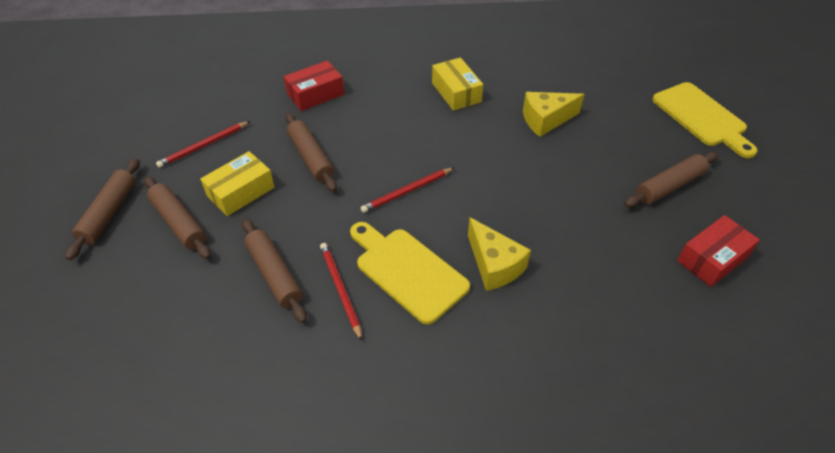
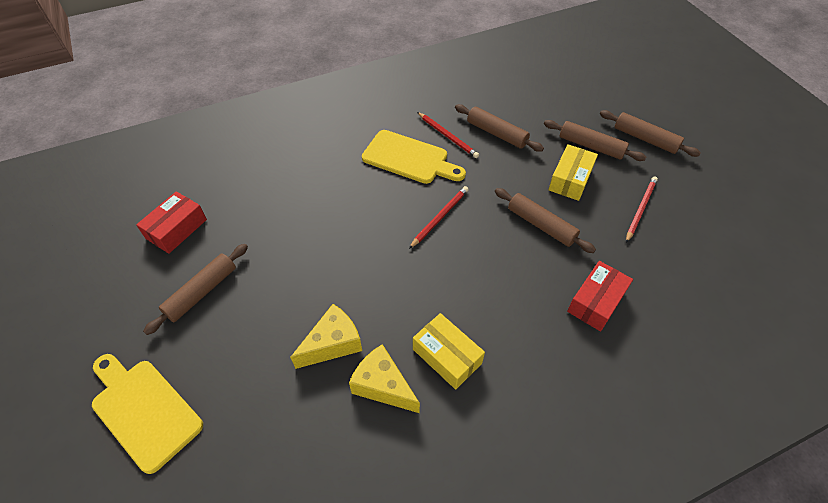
camera: 160 degrees right, 5 degrees up
brown rolling pin [65,158,140,260] -> brown rolling pin turned 45 degrees counterclockwise [600,110,701,157]
yellow cheese [468,218,531,291] -> yellow cheese moved to [349,344,420,413]

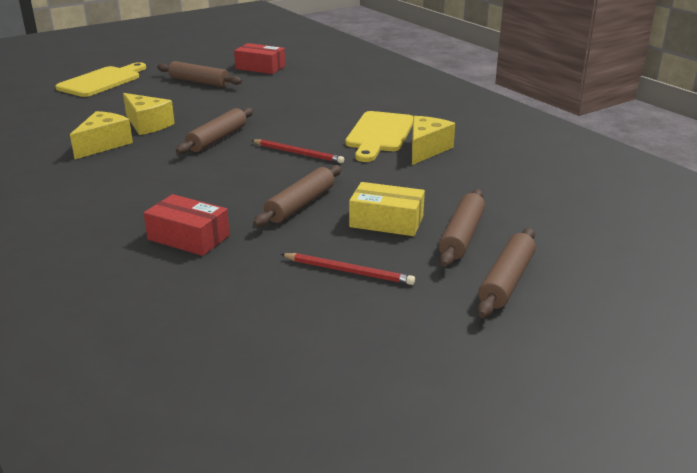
camera: 80 degrees right, 25 degrees down
yellow box [413,313,485,390] -> none
red pencil [417,112,479,158] -> yellow cheese [412,116,455,165]
brown rolling pin [455,104,544,152] -> brown rolling pin moved to [176,108,253,154]

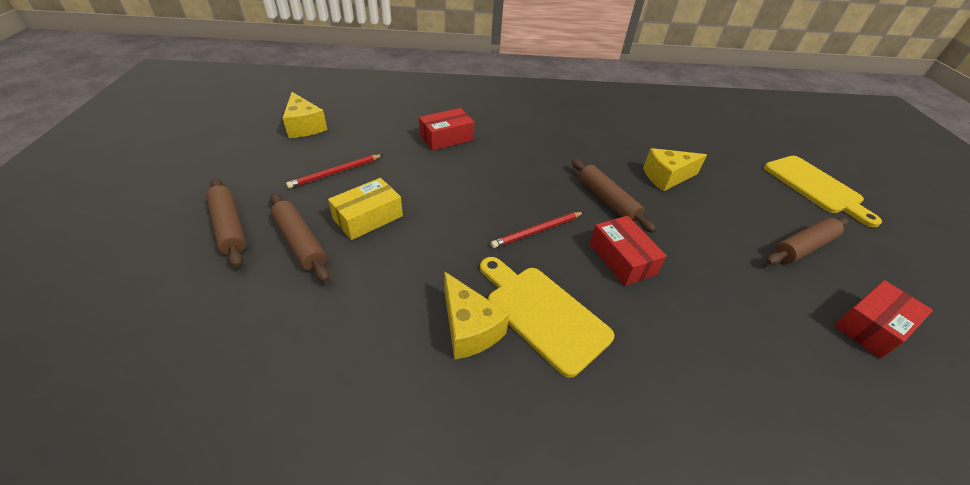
camera: 120 degrees right, 15 degrees up
yellow cheese [70,111,133,159] -> yellow cheese moved to [282,92,327,138]
brown rolling pin [253,165,342,227] -> none
none -> red box [589,216,667,286]

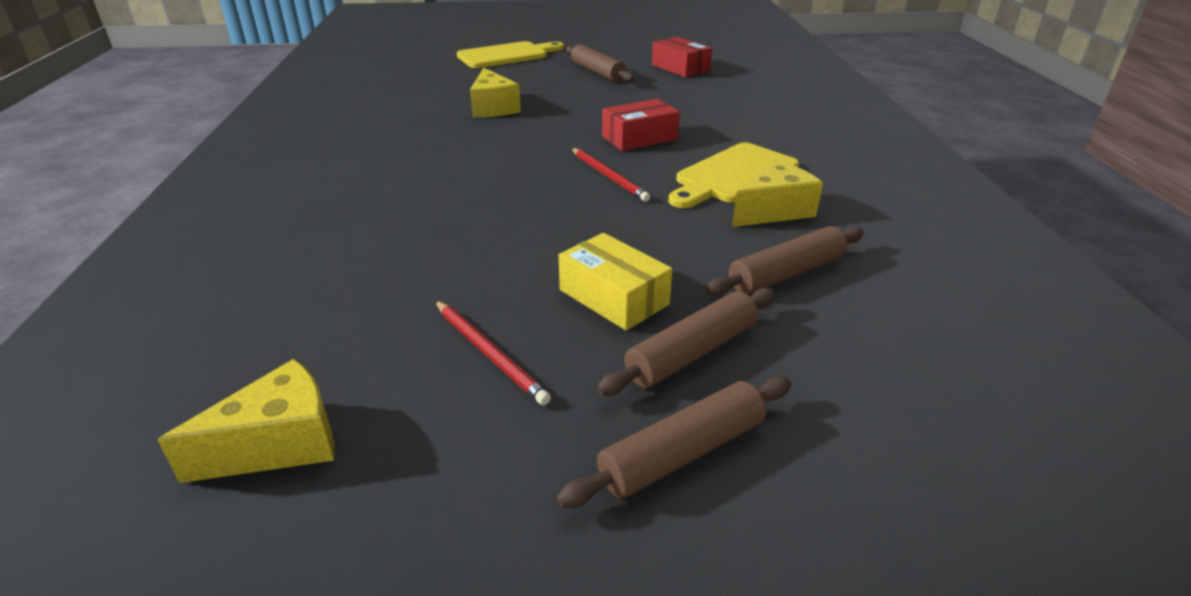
camera: 90 degrees left, 10 degrees down
red box [419,108,474,151] -> none
brown rolling pin [572,159,656,233] -> brown rolling pin moved to [705,226,864,296]

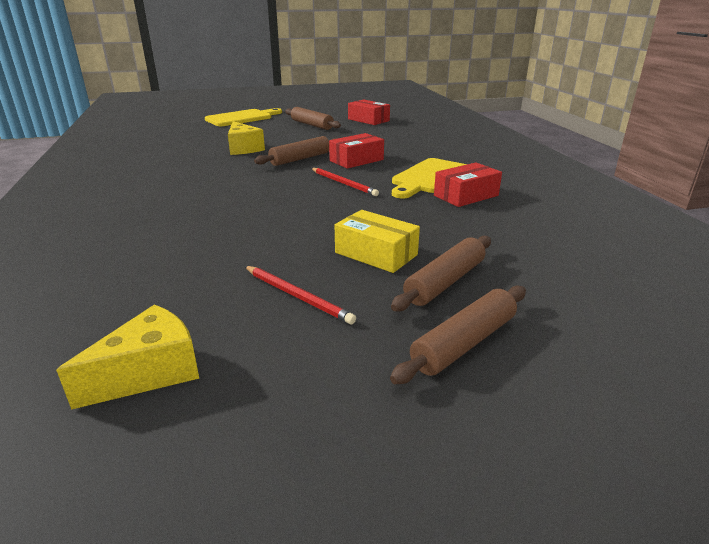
camera: 10 degrees left, 5 degrees down
brown rolling pin [705,226,864,296] -> brown rolling pin moved to [254,136,338,166]
yellow cheese [732,160,823,227] -> red box [434,163,502,207]

